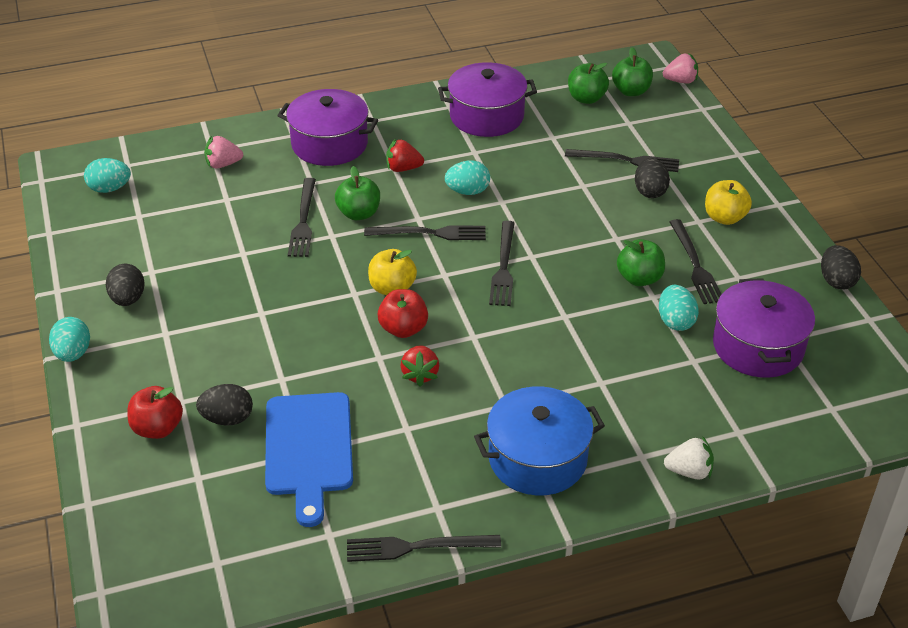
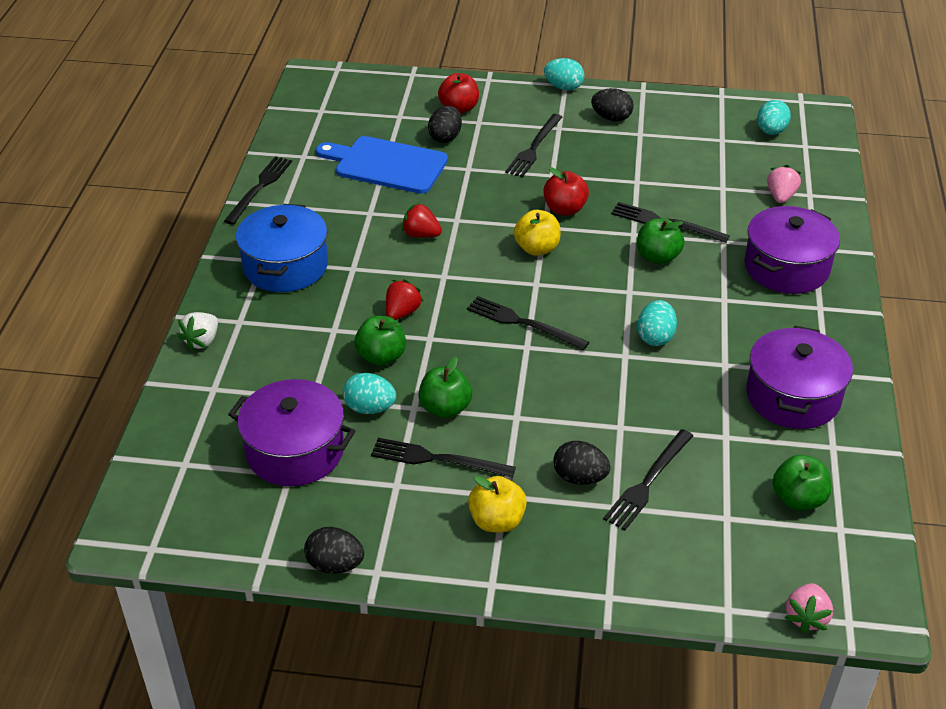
camera: 115 degrees right, 0 degrees up
black fork [364,226,486,240] -> black fork moved to [505,114,563,177]
red apple [378,289,428,338] -> red apple moved to [543,167,589,216]
red strawberry [386,139,424,172] -> red strawberry moved to [386,279,424,320]
green apple [612,47,653,96] -> green apple moved to [354,316,406,366]

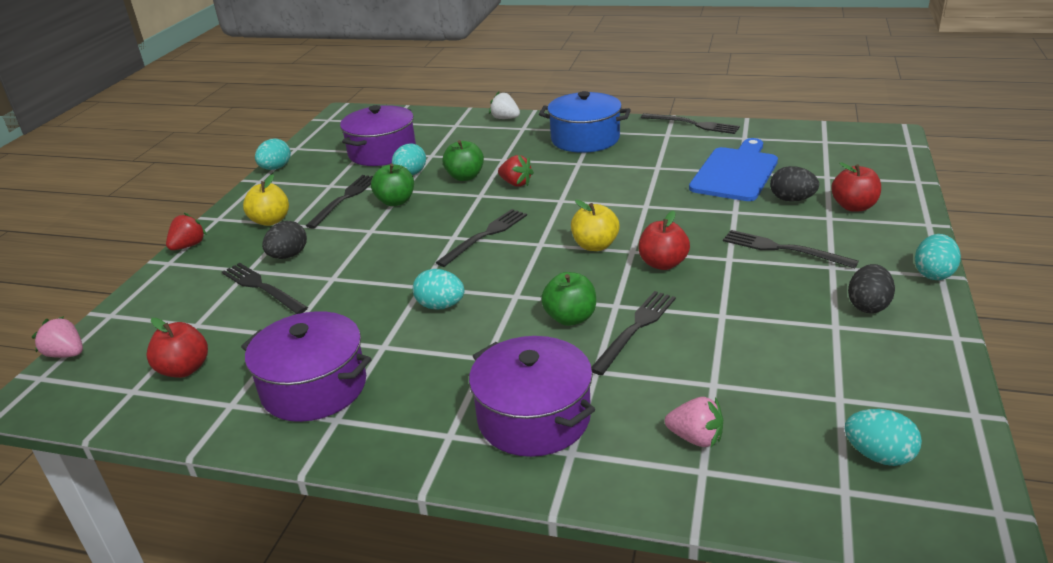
camera: 100 degrees right, 10 degrees down
black egg [304,527,364,574] -> turquoise egg [255,138,291,170]
red strawberry [402,202,442,238] -> red strawberry moved to [166,213,207,250]
green apple [773,455,831,511] -> red apple [146,318,208,378]

